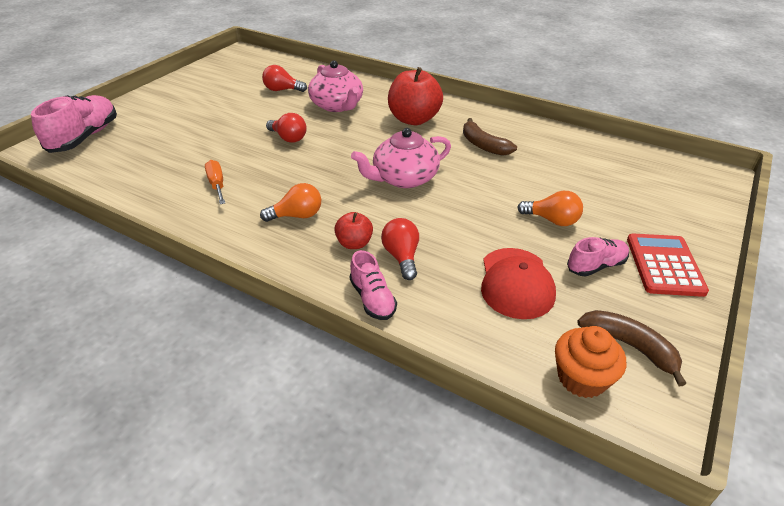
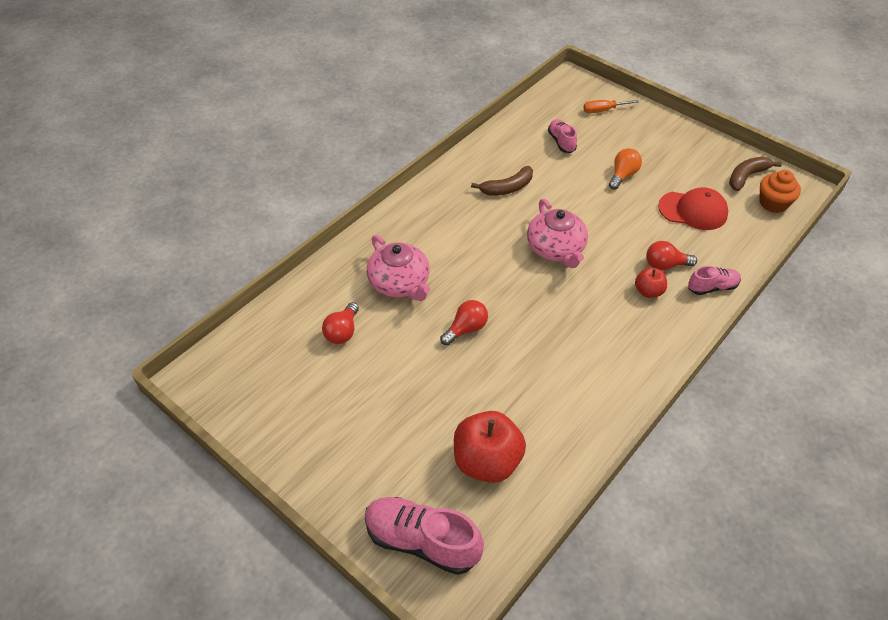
camera: 80 degrees left, 10 degrees up
orange screwdriver [205,160,225,204] -> orange screwdriver moved to [583,100,639,113]
orange light bulb [260,183,321,222] -> none
pink teapot [308,60,363,112] -> pink teapot turned 75 degrees clockwise [367,235,430,301]
red apple [388,67,443,125] -> red apple moved to [454,411,526,483]
pink shoe [567,237,629,277] -> pink shoe moved to [548,119,577,153]
red calculator [627,234,709,297] -> none

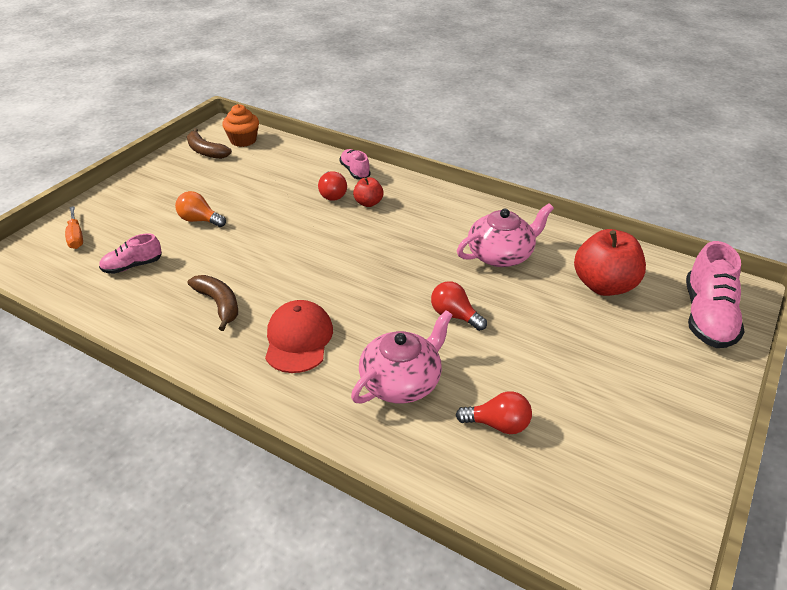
camera: 100 degrees left, 10 degrees down
pink teapot [527,199,588,268] -> pink teapot moved to [457,203,554,267]
red cap [658,187,728,230] -> red cap moved to [265,300,333,373]

